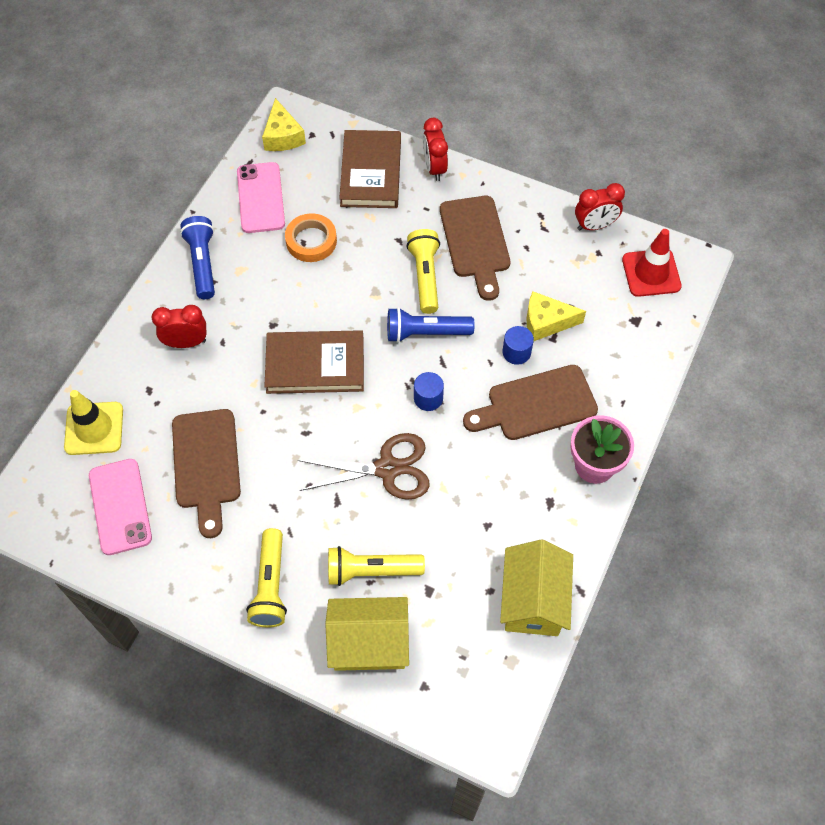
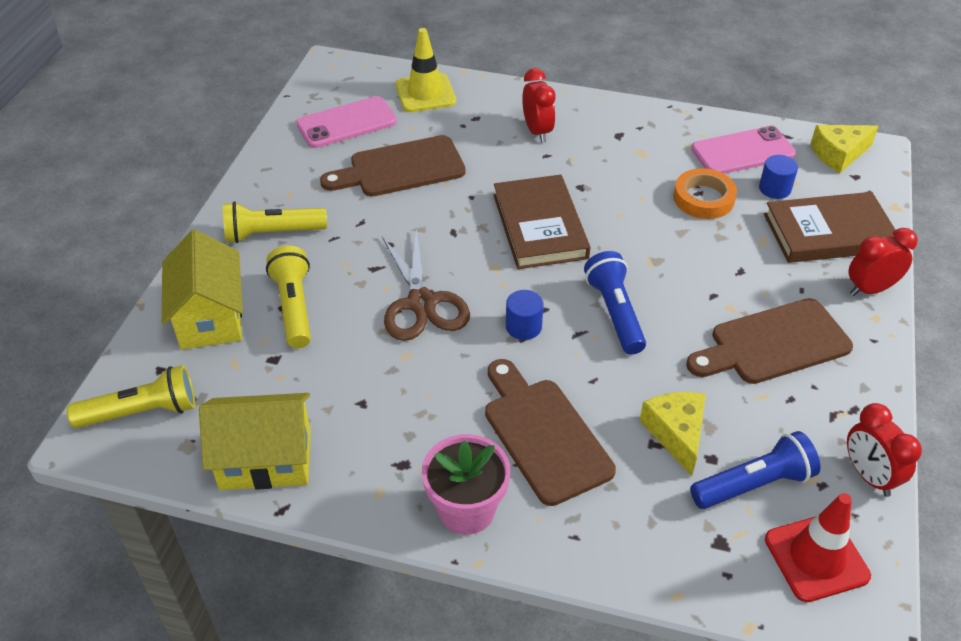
camera: 80 degrees right, 15 degrees down
blue flashlight [180,216,215,299] -> blue flashlight moved to [690,431,820,509]
yellow flashlight [406,229,440,314] -> yellow flashlight moved to [67,365,195,428]
blue cylinder [503,326,534,365] -> blue cylinder moved to [759,155,798,199]

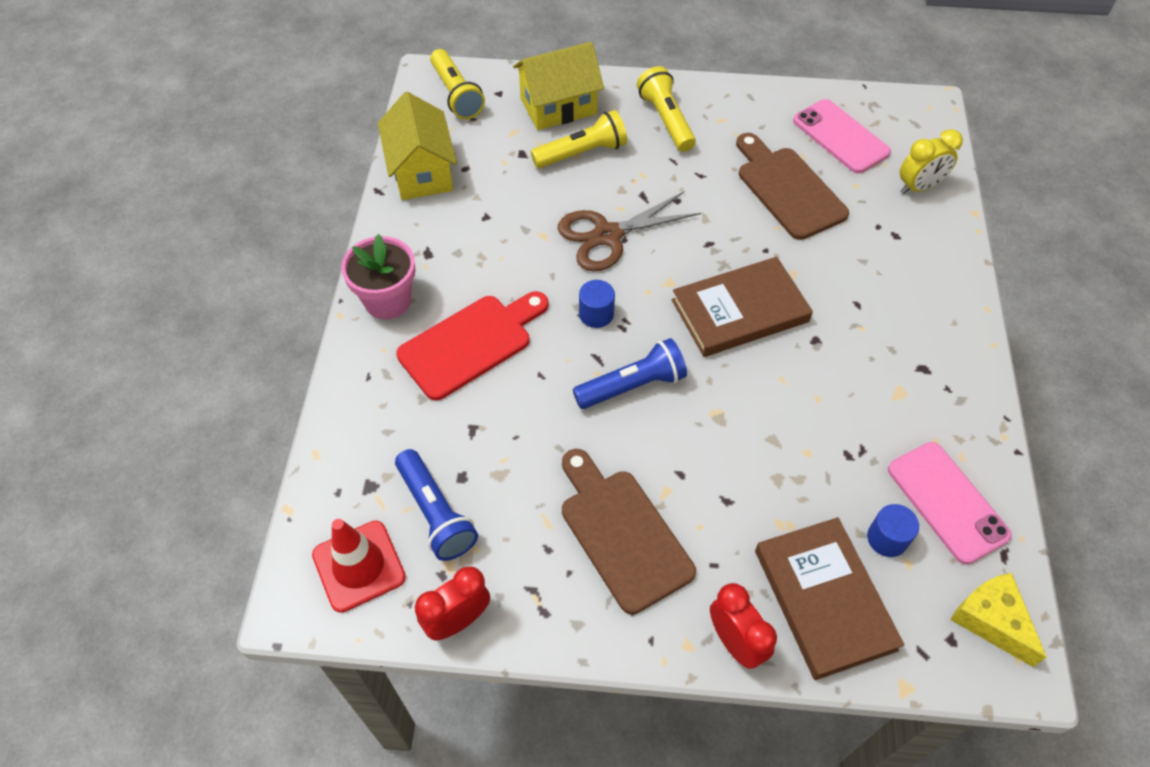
camera: 80 degrees right, 10 degrees up
yellow traffic cone [395,28,456,112] -> yellow clock [900,129,963,194]
brown cutting board [485,359,616,506] -> red cutting board [396,291,549,401]
red clock [522,68,556,143] -> none
yellow cheese [640,392,706,476] -> none
orange tape [673,168,737,219] -> none

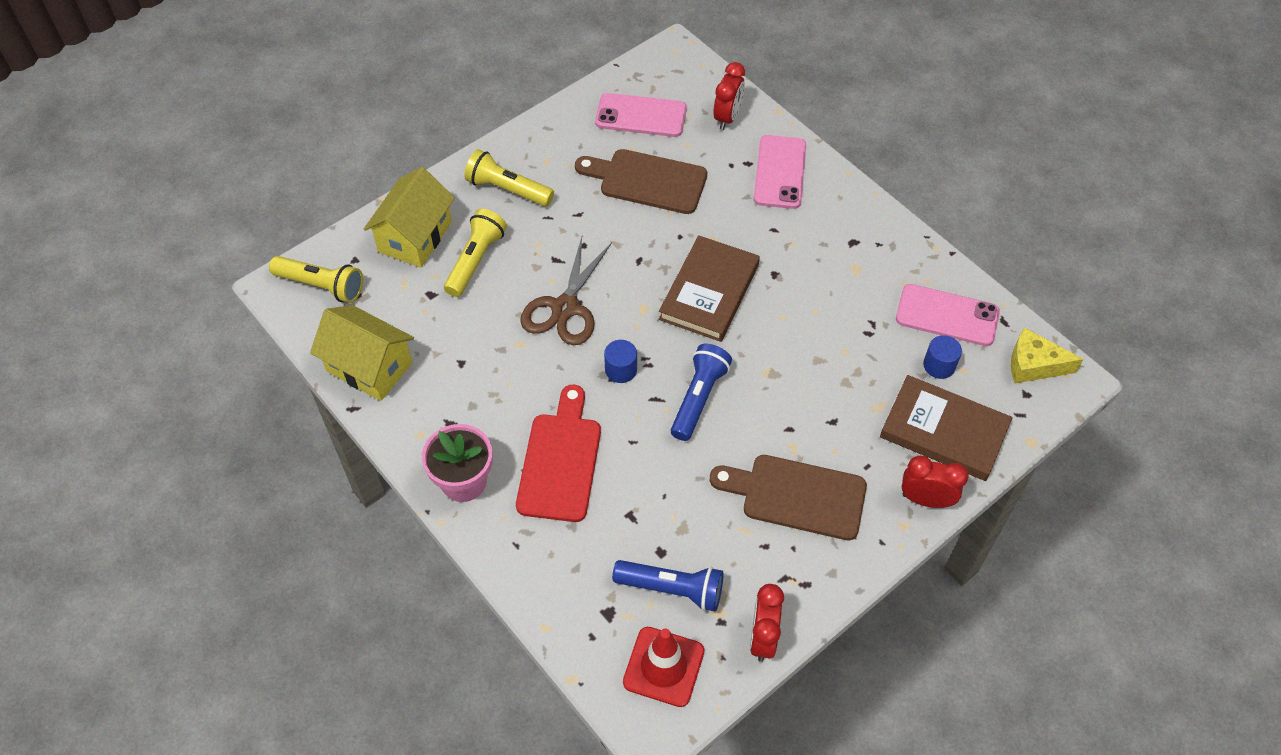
camera: 45 degrees left, 0 degrees up
yellow clock [900,129,963,194] -> red clock [714,62,745,130]
none -> pink phone [754,135,806,209]

